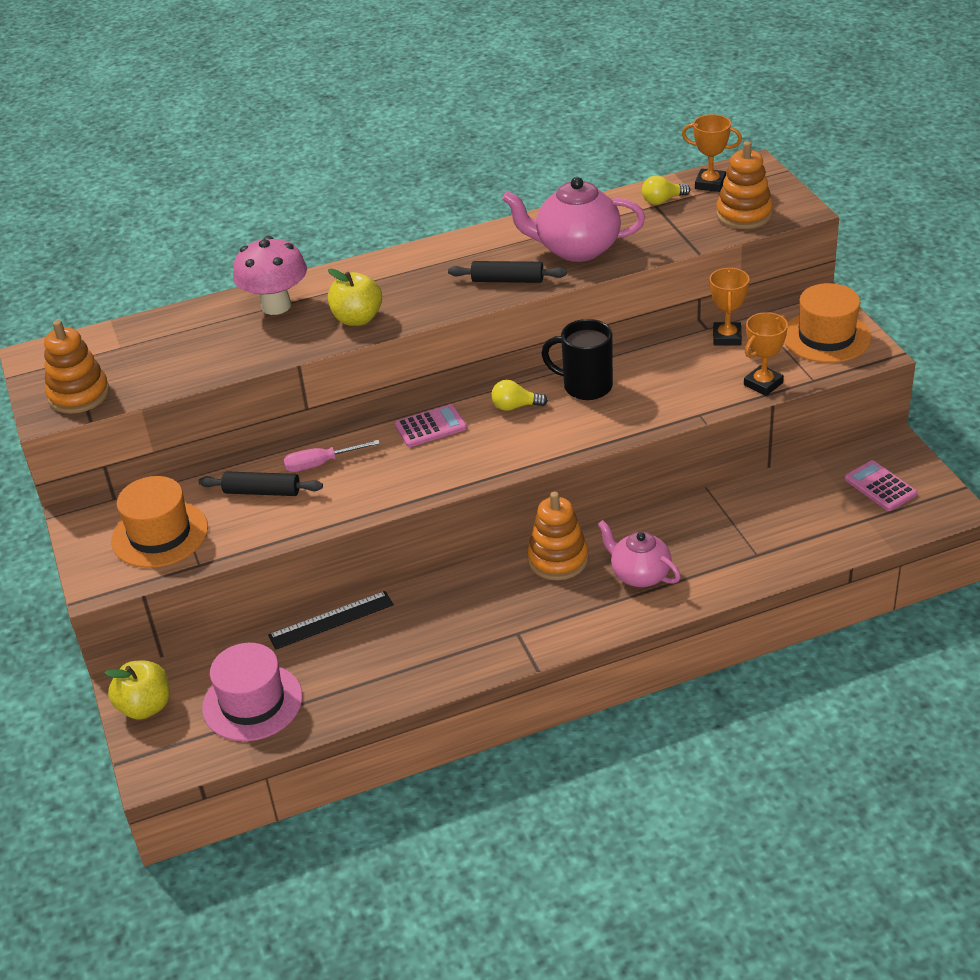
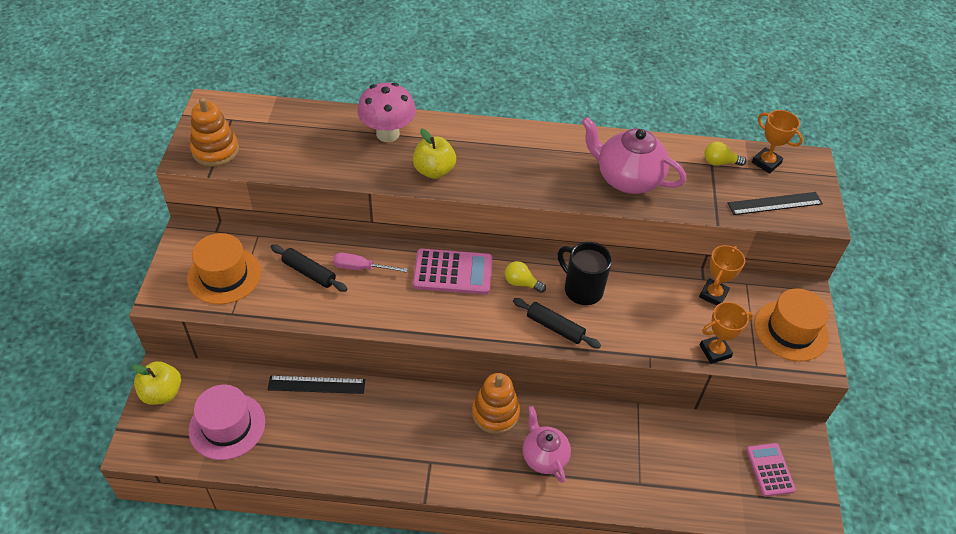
camera: 20 degrees right, 10 degrees up
pink calculator [395,404,467,447] -> pink calculator [413,248,492,295], size x1.52
black rolling pin [448,261,567,283] -> black rolling pin moved to [513,298,601,349]
orange stacking toy [716,141,773,229] -> black ruler [728,192,823,215]

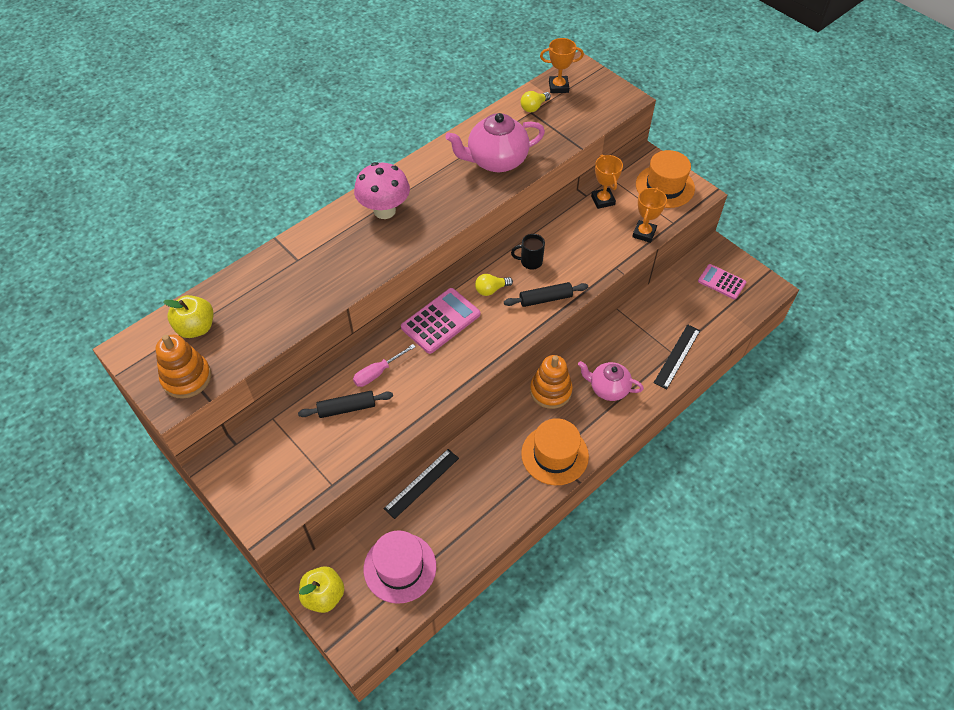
camera: 45 degrees left, 5 degrees up
orange hat [187,233,261,304] -> orange hat moved to [521,418,589,485]
pink mushroom [357,83,416,142] -> pink mushroom moved to [354,162,410,219]
yellow apple [413,129,456,179] -> yellow apple moved to [163,295,213,338]
black mug [558,242,612,305] -> black mug [511,234,545,270], size x0.64
black ruler [728,192,823,215] -> black ruler moved to [654,324,700,389]

